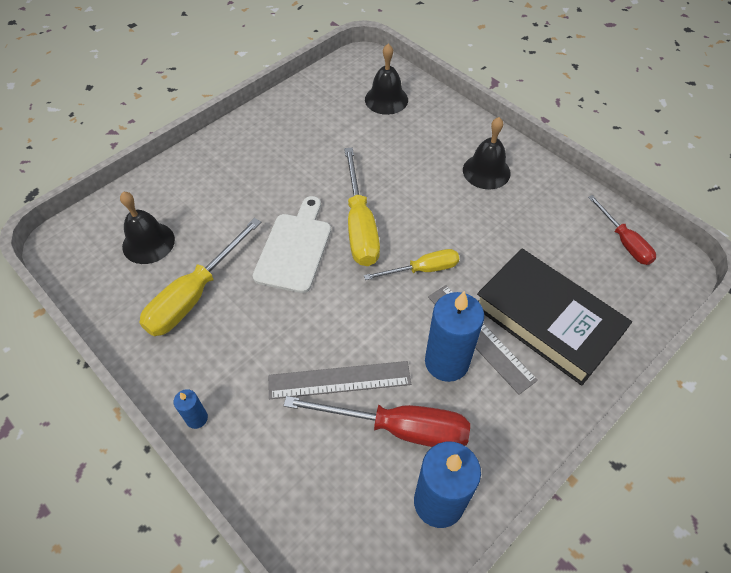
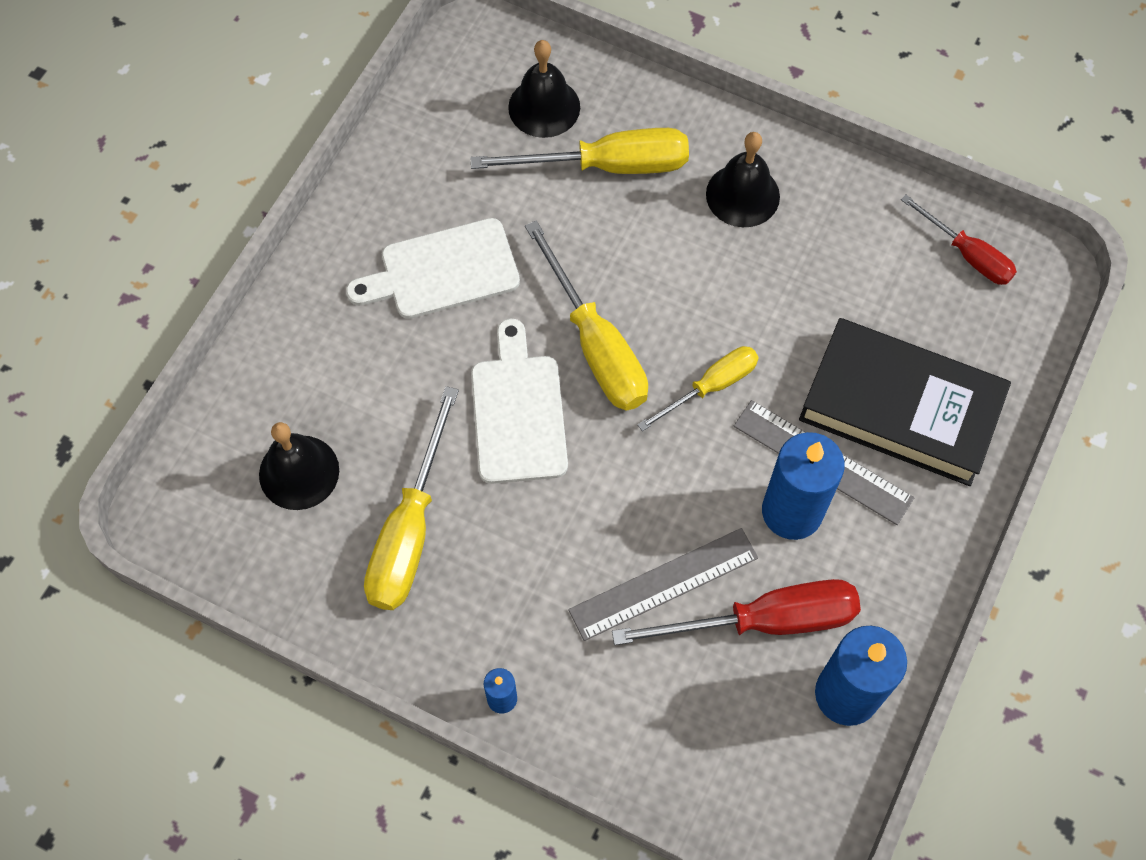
camera: 20 degrees left, 10 degrees up
none -> white cutting board [346,218,520,319]
none -> yellow screwdriver [470,128,689,174]

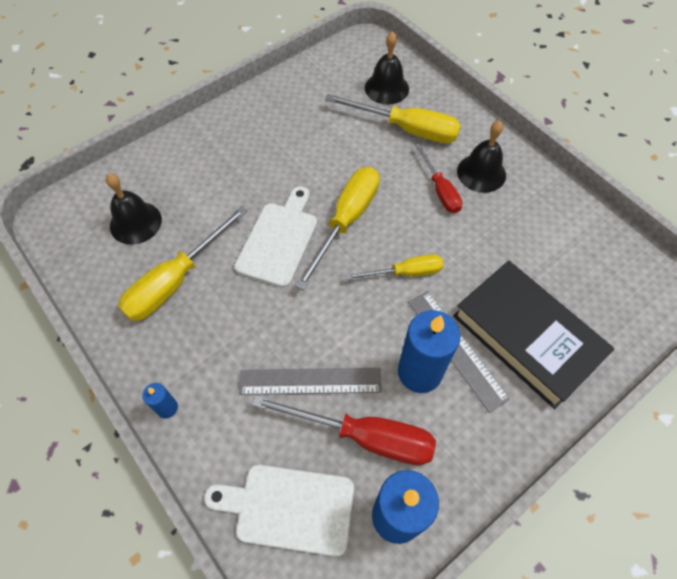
camera: 25 degrees right, 5 degrees down
white cutting board [346,218,520,319] -> white cutting board moved to [204,465,354,556]
yellow screwdriver [525,220,648,410] -> yellow screwdriver turned 150 degrees counterclockwise [295,167,380,290]
red screwdriver [901,195,1017,285] -> red screwdriver moved to [415,143,462,213]

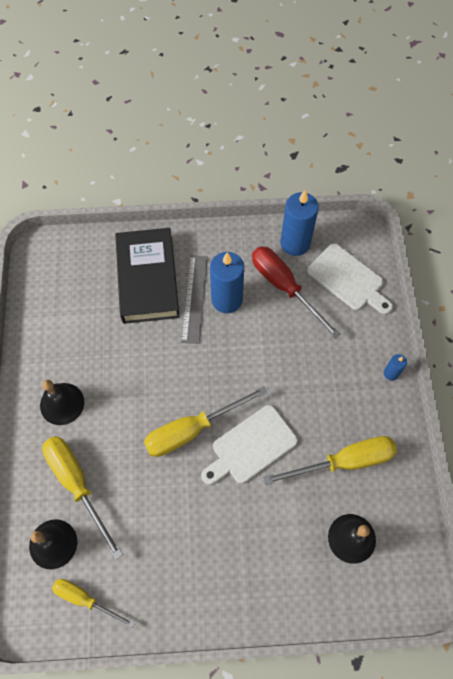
camera: 145 degrees left, 5 degrees up
grey ruler [239,368,382,395] -> none
yellow screwdriver [345,254,444,280] -> yellow screwdriver moved to [52,579,135,628]
red screwdriver [415,143,462,213] -> none

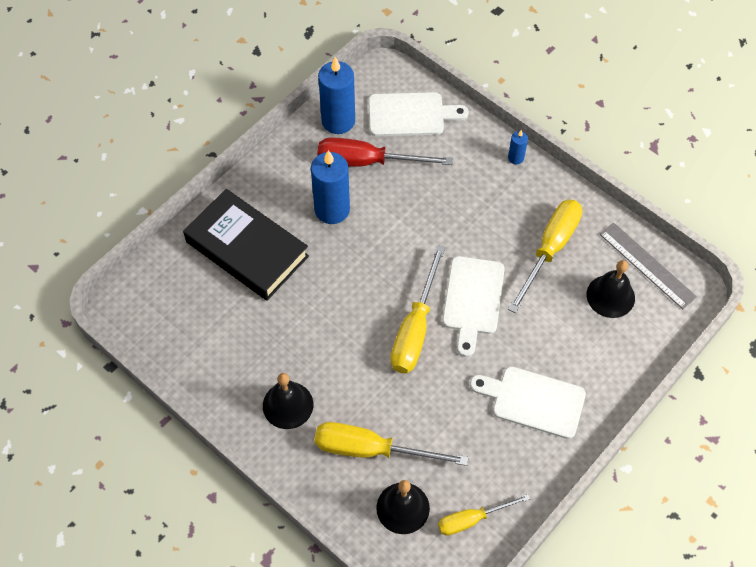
camera: 45 degrees left, 5 degrees down
grey ruler [181,255,208,344] -> grey ruler moved to [599,223,697,309]
none -> white cutting board [470,367,586,439]

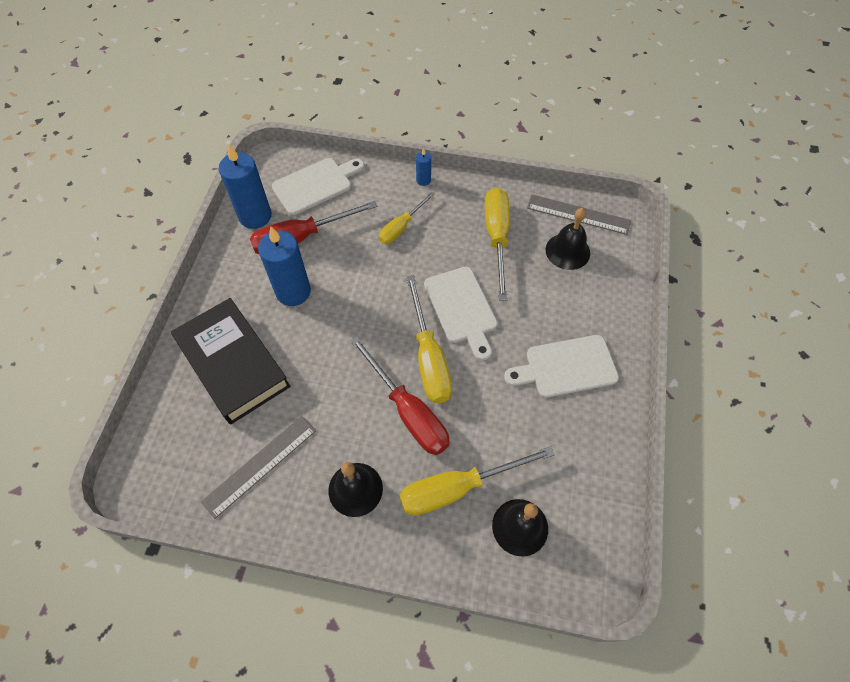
camera: 30 degrees left, 0 degrees up
black book [183,189,309,300] -> black book turned 45 degrees clockwise [171,298,291,424]
yellow screwdriver [438,494,530,536] -> yellow screwdriver moved to [379,192,435,244]
none -> grey ruler [201,416,316,519]
none -> red screwdriver [350,336,450,455]

